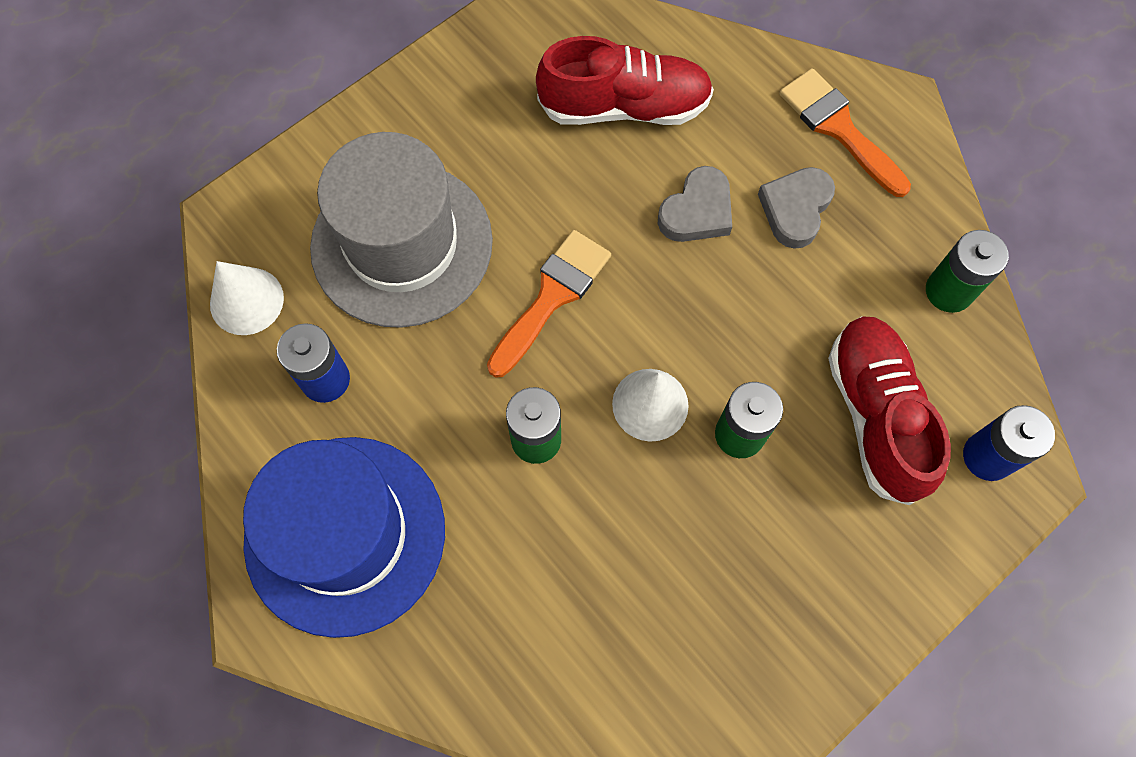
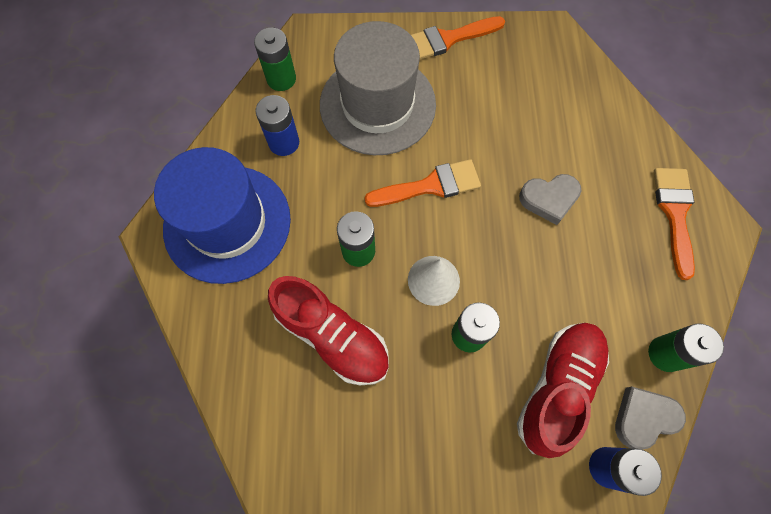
camera: 40 degrees right, 0 degrees up
white cone [210,261,284,335] -> green battery [254,28,296,91]
red shoe [536,36,714,125] -> red shoe moved to [268,276,389,385]
grey heart [758,167,835,249] -> grey heart moved to [615,387,686,450]
none -> orange brush [411,16,505,59]

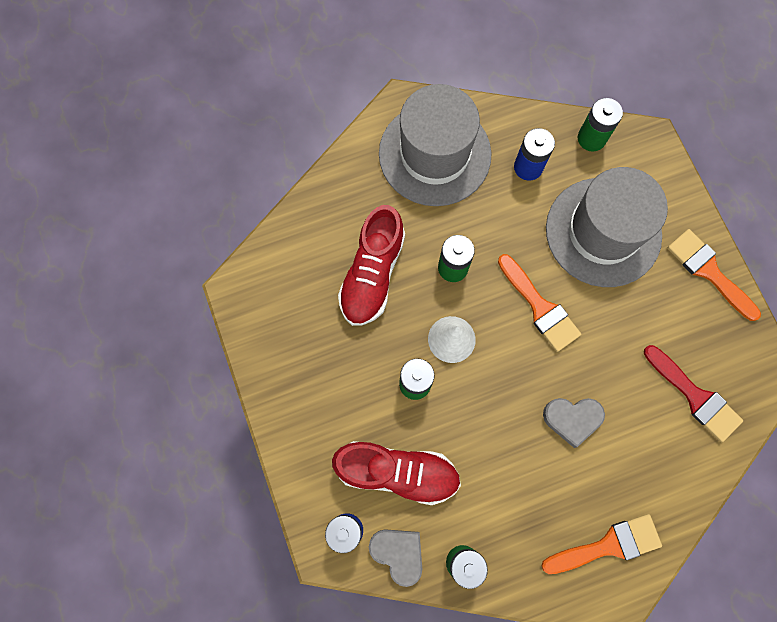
camera: 70 degrees right, 5 degrees up
blue hat [154,147,291,284] -> grey hat [379,84,491,206]
grey heart [519,174,581,225] -> grey heart turned 60 degrees counterclockwise [543,398,605,448]
none -> red brush [644,345,743,442]

